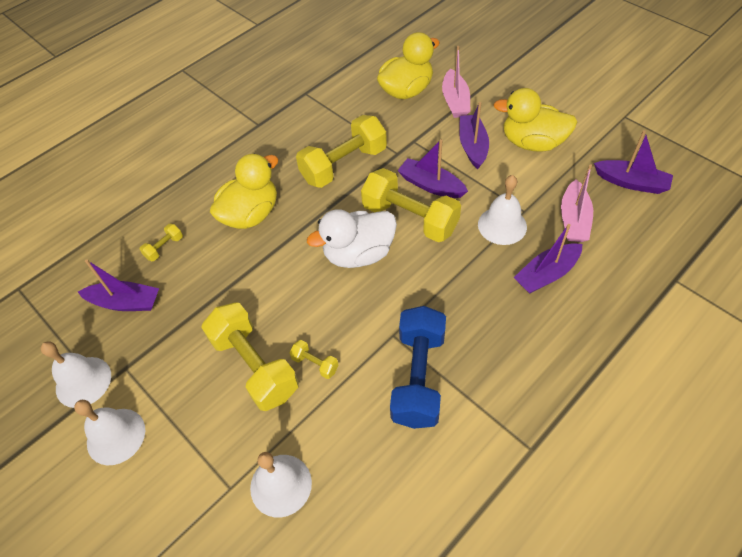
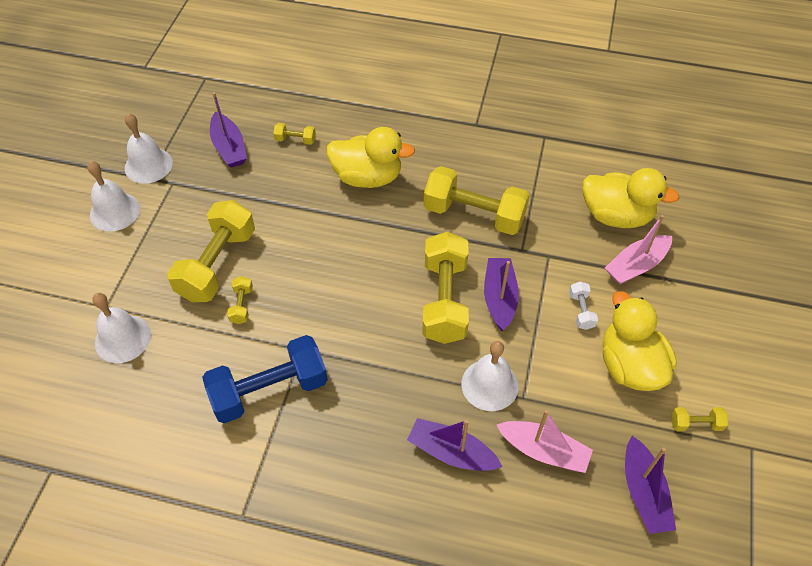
camera: 55 degrees right, 0 degrees up
white duck [307,209,397,268] -> none
purple boat [459,102,489,169] -> white dumbbell [569,281,598,330]
pink boat [561,164,593,242] -> pink boat turned 135 degrees counterclockwise [497,410,593,473]
none -> yellow dumbbell [671,407,728,431]

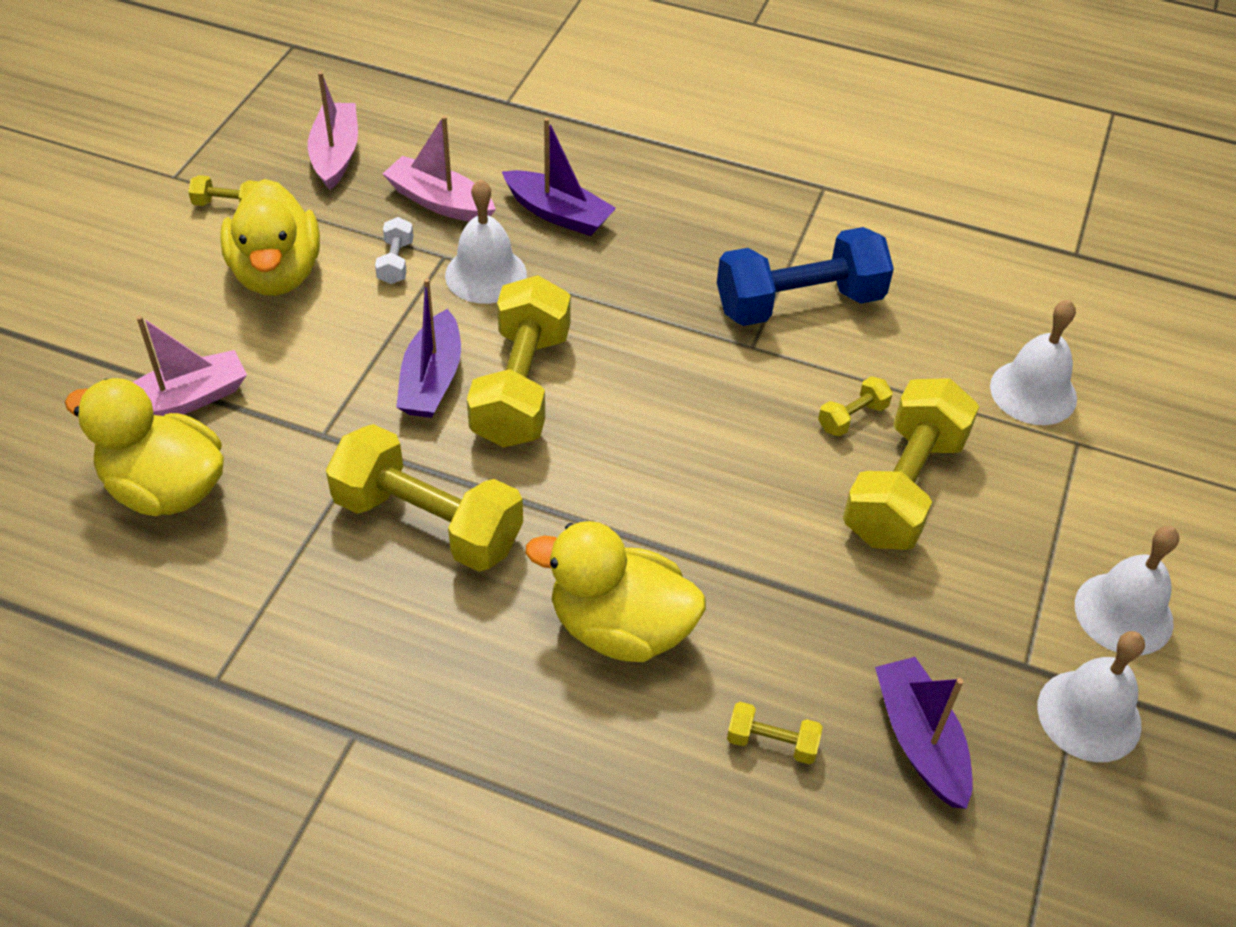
camera: 175 degrees left, 5 degrees down
yellow dumbbell [227,276,253,324] -> yellow dumbbell turned 45 degrees clockwise [818,376,893,437]
white dumbbell [569,281,598,330] -> white dumbbell moved to [375,217,414,284]
purple boat [625,436,676,534] -> pink boat [308,72,358,190]

